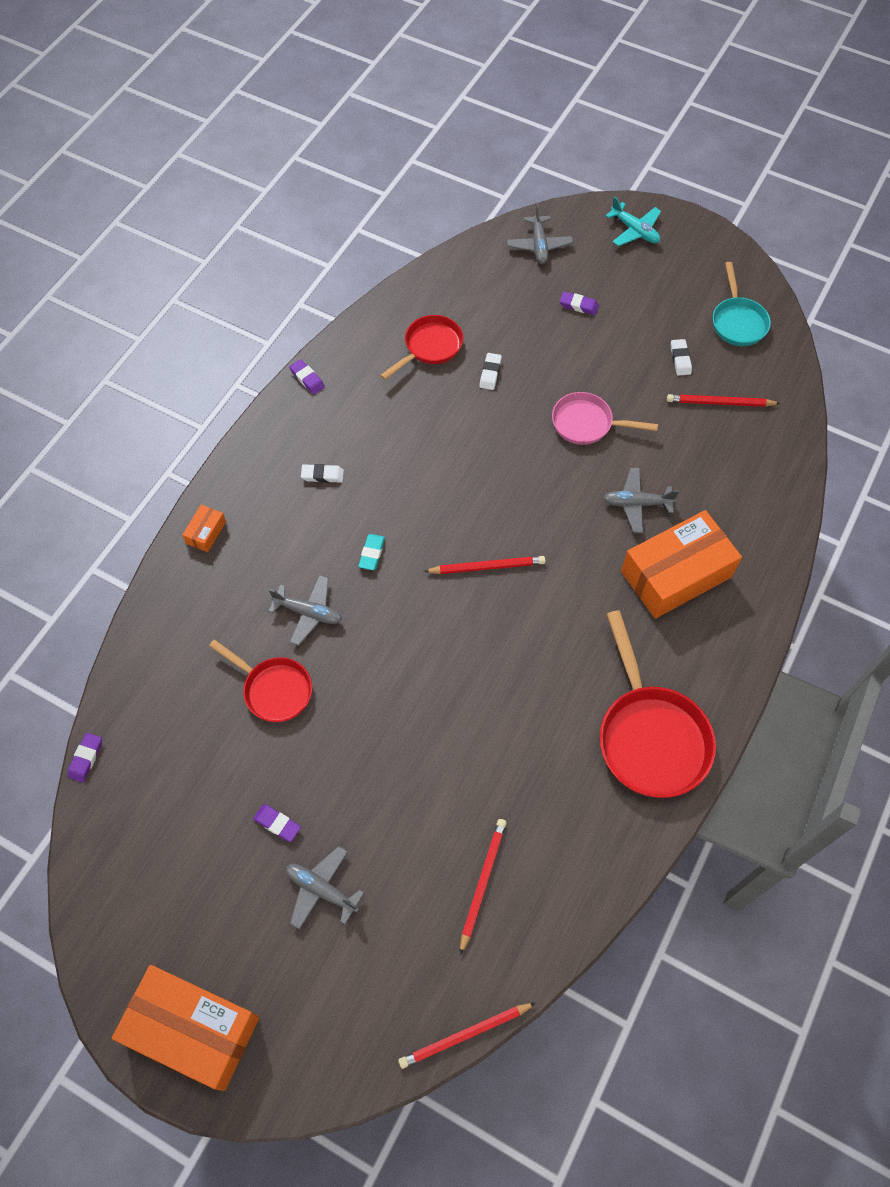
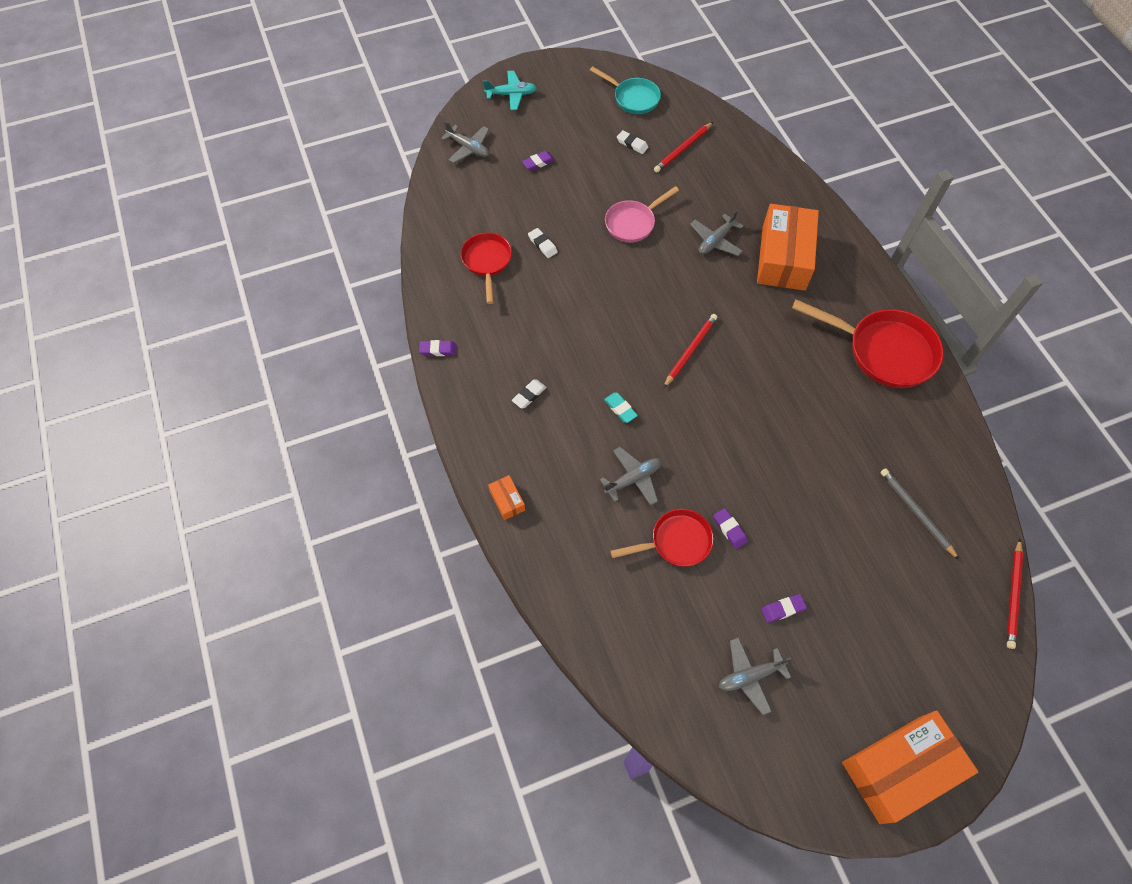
camera: 50 degrees left, 0 degrees up
purple eraser [68,733,102,783] -> purple eraser moved to [713,508,748,549]
grey plane [286,846,364,930] -> grey plane moved to [719,637,791,715]
red pencil [460,819,507,955] -> grey pencil [880,468,959,560]

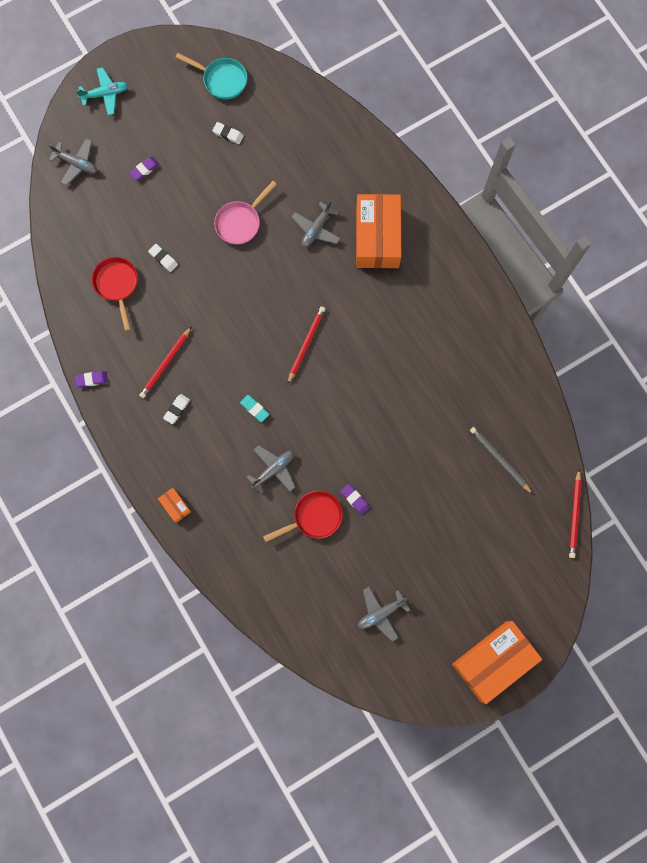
camera: 10 degrees left, 15 degrees up
red pencil [654,122,713,173] -> red pencil moved to [139,326,192,398]
purple eraser [761,594,807,623] -> none
red pan [792,299,944,388] -> none

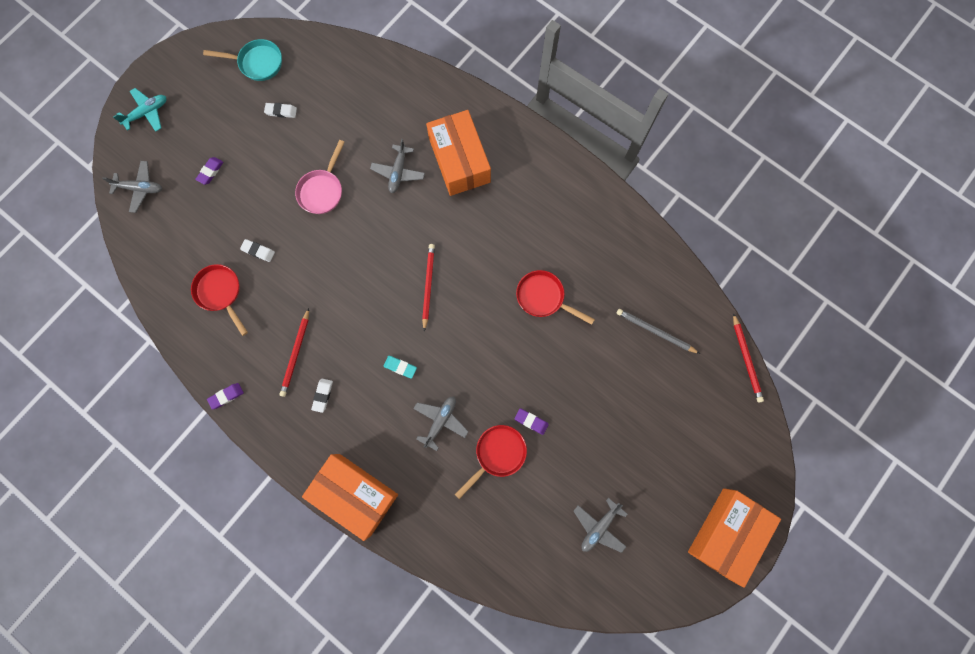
camera: 20 degrees left, 0 degrees up
orange box [158,488,191,523] -> orange box [302,454,398,541], size x2.39
none -> red pan [516,270,595,325]

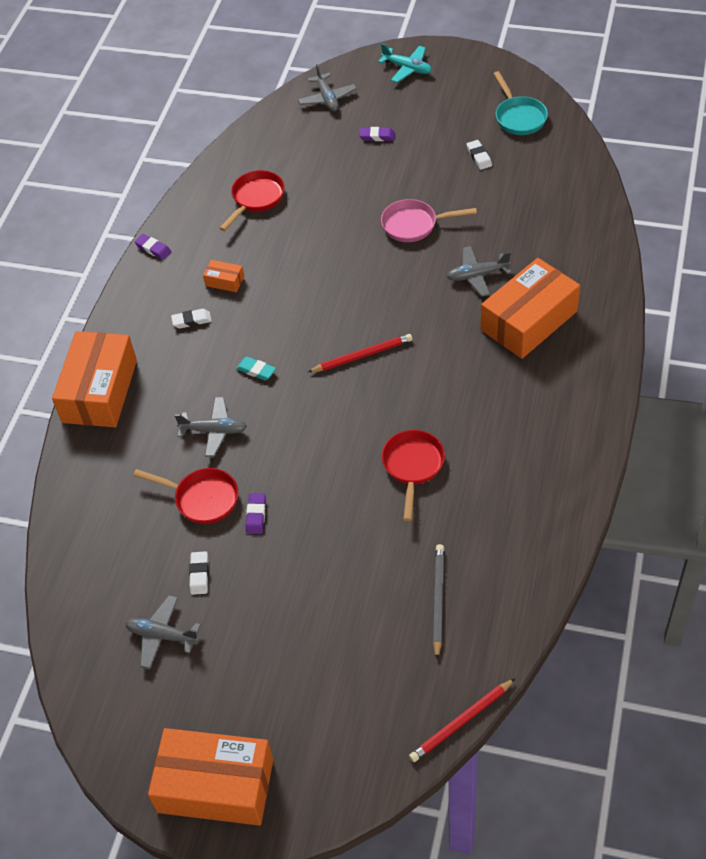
camera: 70 degrees right, 25 degrees down
white eraser [240,239,275,262] -> white eraser moved to [189,551,209,595]
red pencil [279,308,309,397] -> orange box [203,260,244,292]
turquoise eraser [384,356,417,379] -> turquoise eraser turned 60 degrees counterclockwise [236,357,276,380]

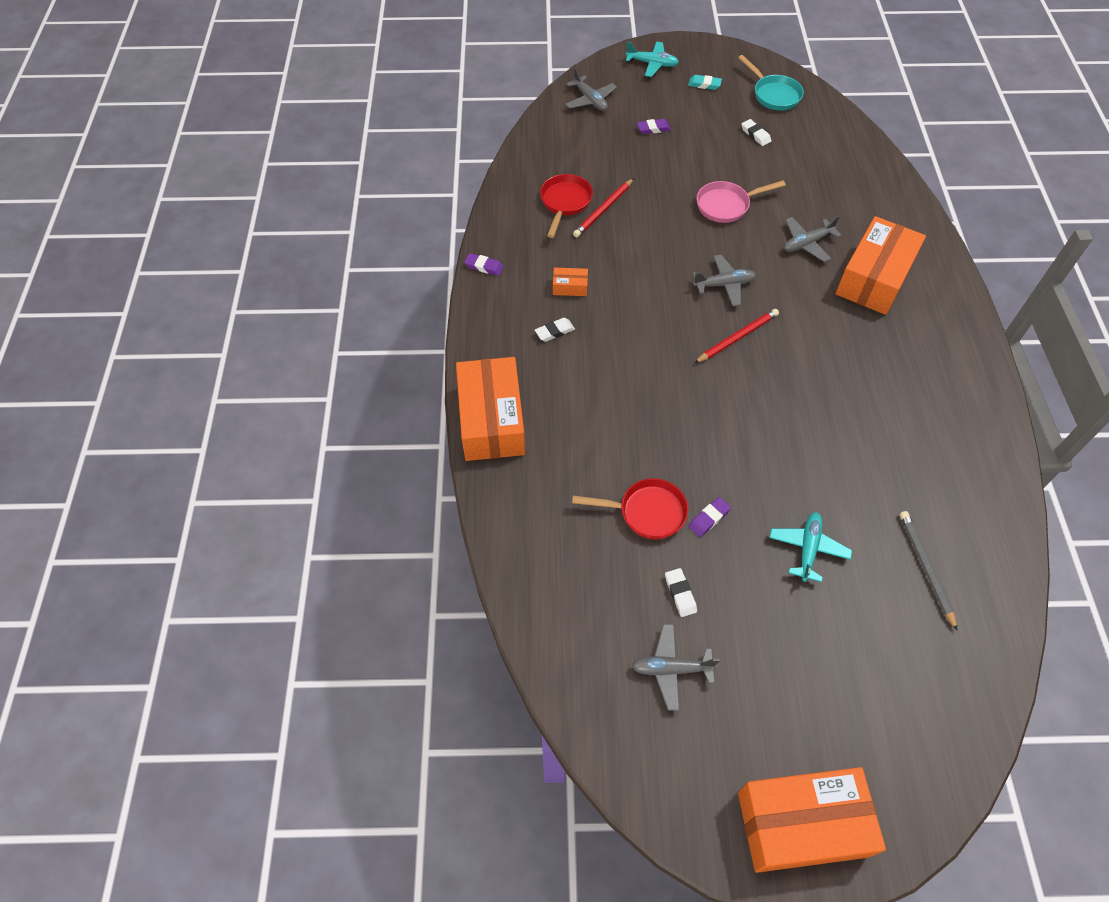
camera: 20 degrees left, 5 degrees up
grey plane [174,397,247,457] -> grey plane moved to [692,255,756,306]
turquoise eraser [236,357,276,380] -> turquoise eraser moved to [688,75,722,90]
purple eraser [246,493,266,534] -> purple eraser turned 60 degrees clockwise [689,497,731,537]
red pan [382,430,445,521] -> none
red pencil [409,678,516,762] -> red pencil moved to [573,178,634,237]
none -> turquoise plane [769,512,852,582]

